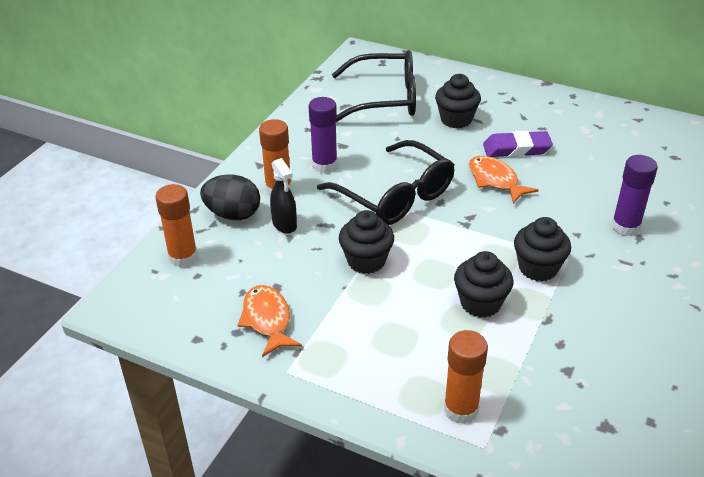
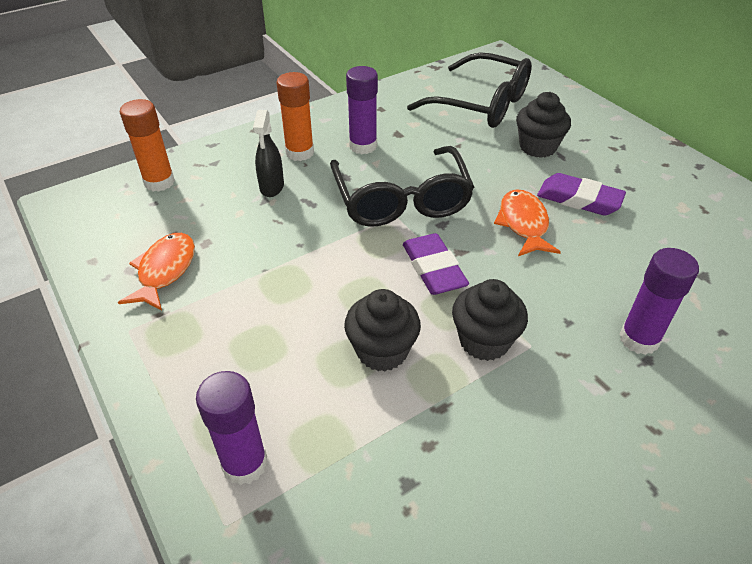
camera: 30 degrees right, 5 degrees up
black egg [200,174,260,220] -> none
black cupcake [339,210,394,274] -> none
orange glue stick [444,330,488,424] -> purple glue stick [196,371,267,485]
none -> purple eraser [403,233,469,295]

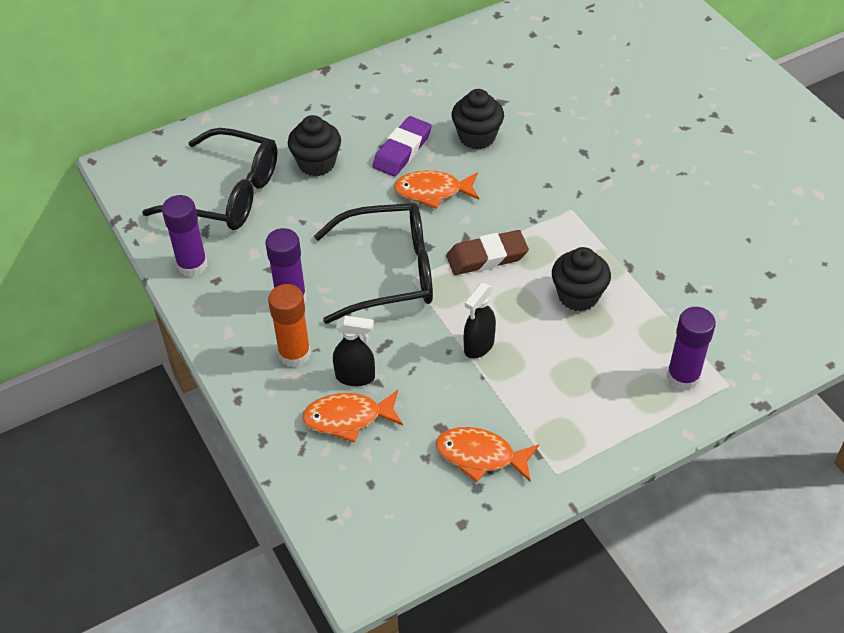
camera: 85 degrees left, 5 degrees up
orange glue stick [120,99,175,192] -> none
purple eraser [403,233,469,295] -> brown eraser [446,230,529,275]
black glasses [407,52,532,128] -> black glasses turned 75 degrees clockwise [142,128,277,230]
black cupcake [452,279,528,361] -> black cupcake moved to [452,89,504,150]
purple glue stick [620,248,699,355] -> purple glue stick moved to [162,195,208,277]
none -> orange fish [302,390,403,442]
none -> black spray bottle [464,283,496,359]

